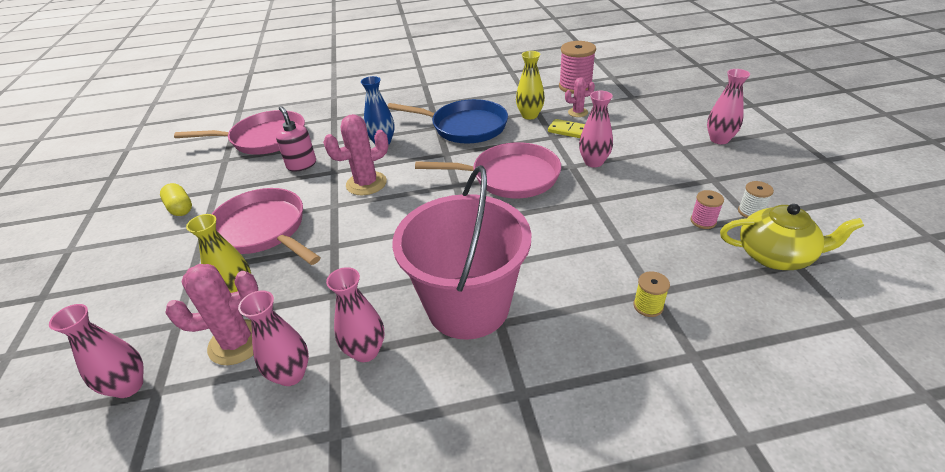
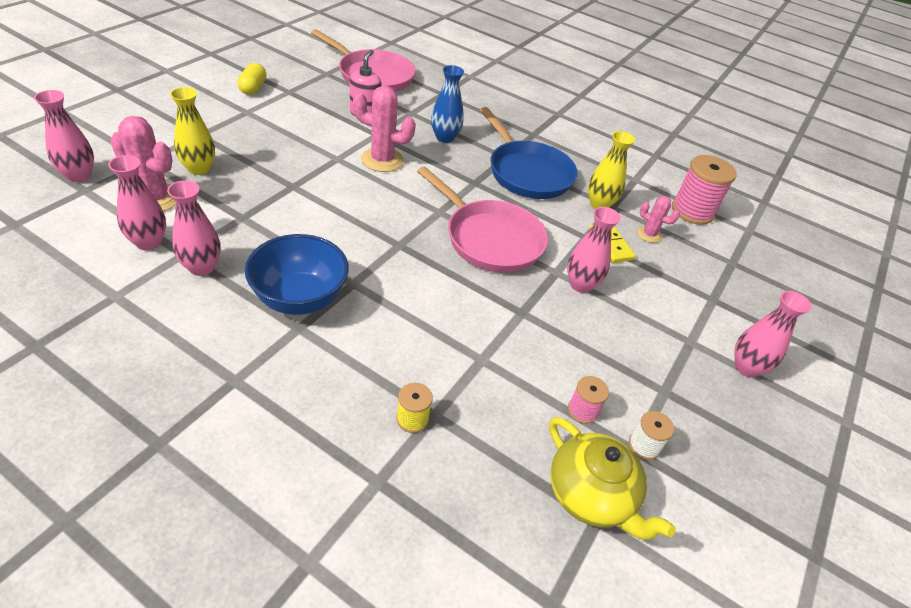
camera: 35 degrees right, 5 degrees up
pink pan [212,188,321,265] -> none
pink bucket [392,165,531,340] -> blue bowl [245,234,349,315]

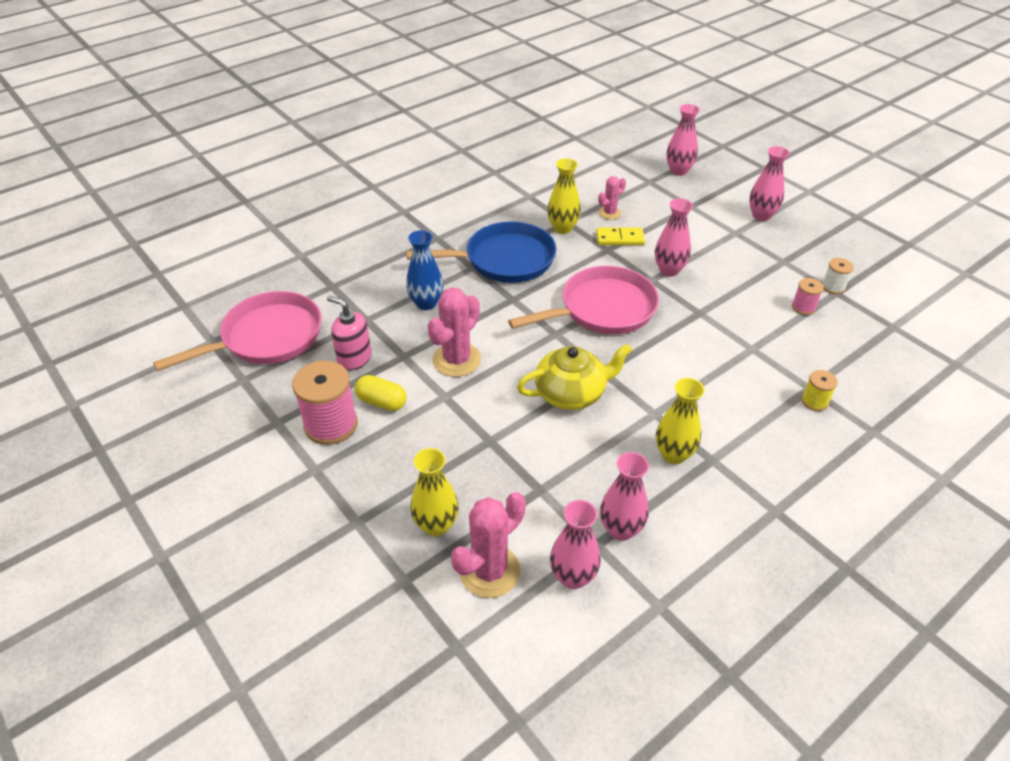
camera: 65 degrees left, 0 degrees up
pink vase [34,90,94,182] -> pink vase moved to [666,104,700,176]
yellow capsule [237,63,267,95] -> yellow capsule moved to [355,375,407,411]
blue bowl [245,234,349,315] -> yellow vase [656,378,705,464]
yellow teapot [549,417,676,540] -> yellow teapot moved to [517,344,632,410]
pink spool [672,155,737,225] -> pink spool moved to [292,360,358,445]

